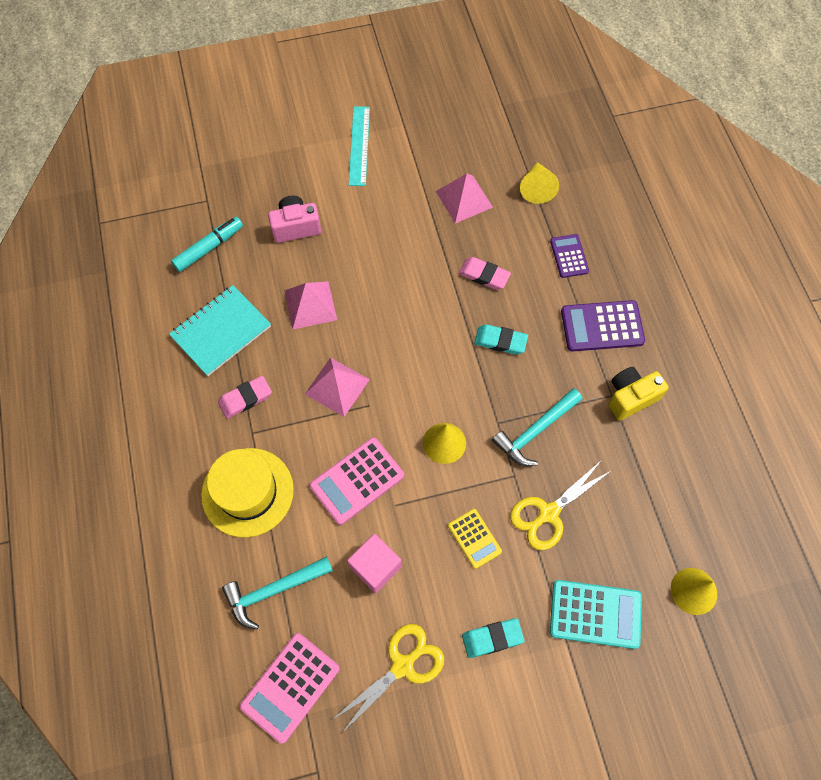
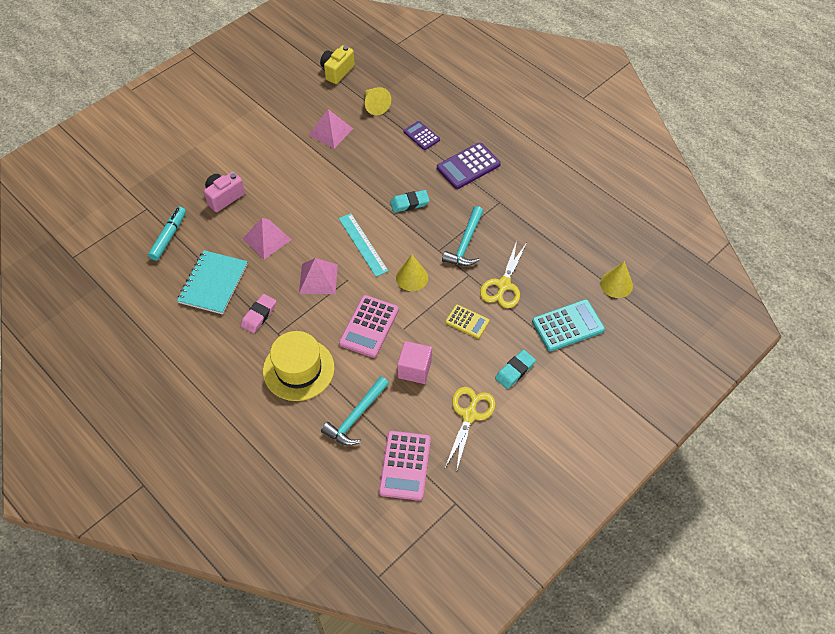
camera: 30 degrees left, 10 degrees down
turquoise ruler [349,106,370,186] -> turquoise ruler moved to [339,213,388,277]
pink eraser [459,257,511,290] -> none
yellow camera [608,367,669,421] -> yellow camera moved to [320,45,355,84]

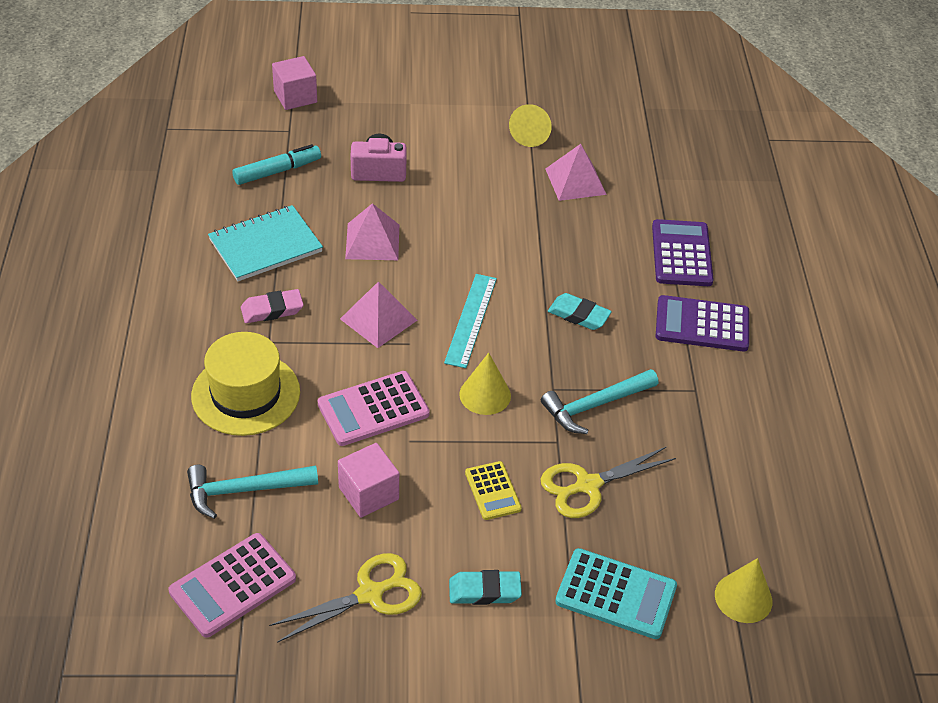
camera: 40 degrees right, 10 degrees down
yellow camera [320,45,355,84] -> none
yellow cone [365,87,391,115] -> yellow cone moved to [509,104,552,147]
purple calculator [404,121,440,150] -> purple calculator [652,219,714,286], size x1.63
none -> pink cube [272,56,317,110]

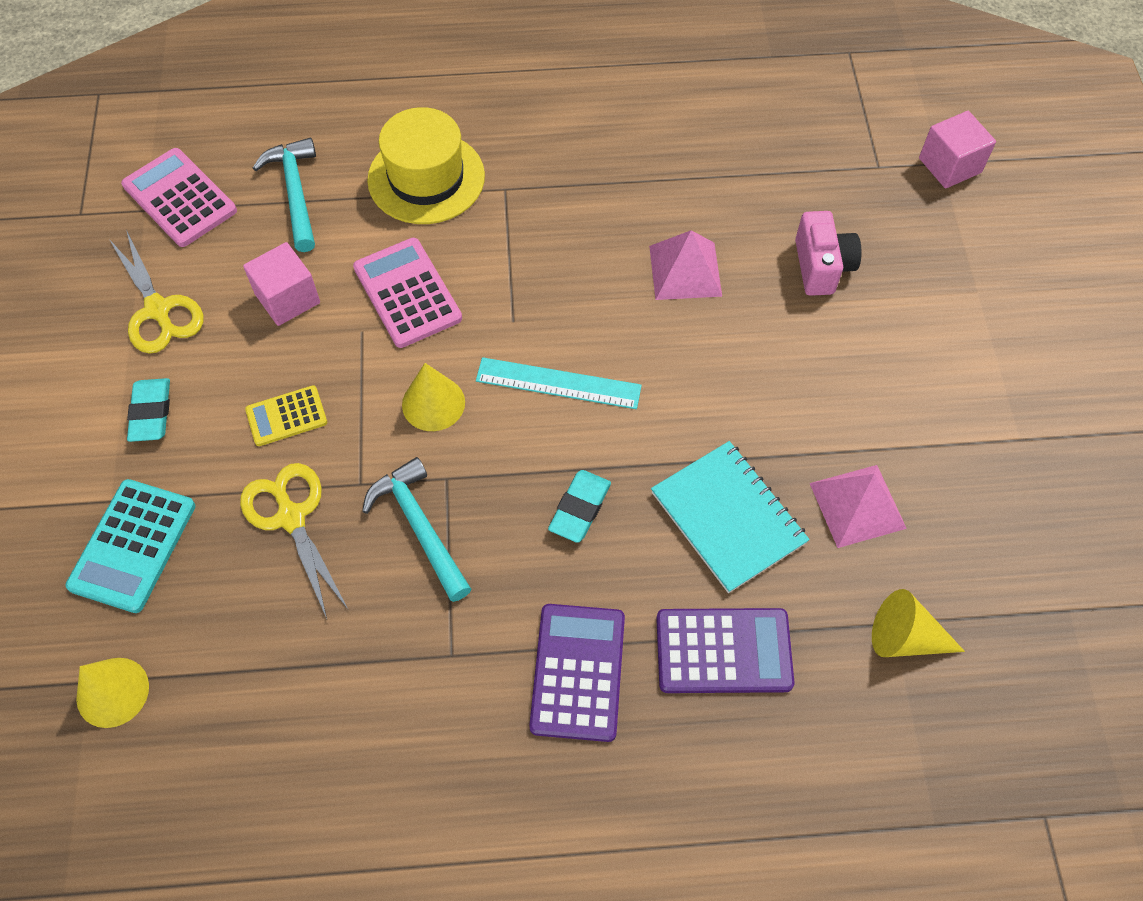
camera: 90 degrees right, 15 degrees up
turquoise notebook [208,205,323,282] -> turquoise notebook moved to [651,441,810,593]
turquoise marker [233,144,321,185] -> none
pink eraser [241,289,304,323] -> none
pink pyramid [340,281,417,348] -> none
yellow cone [509,104,552,147] -> yellow cone moved to [872,589,965,657]

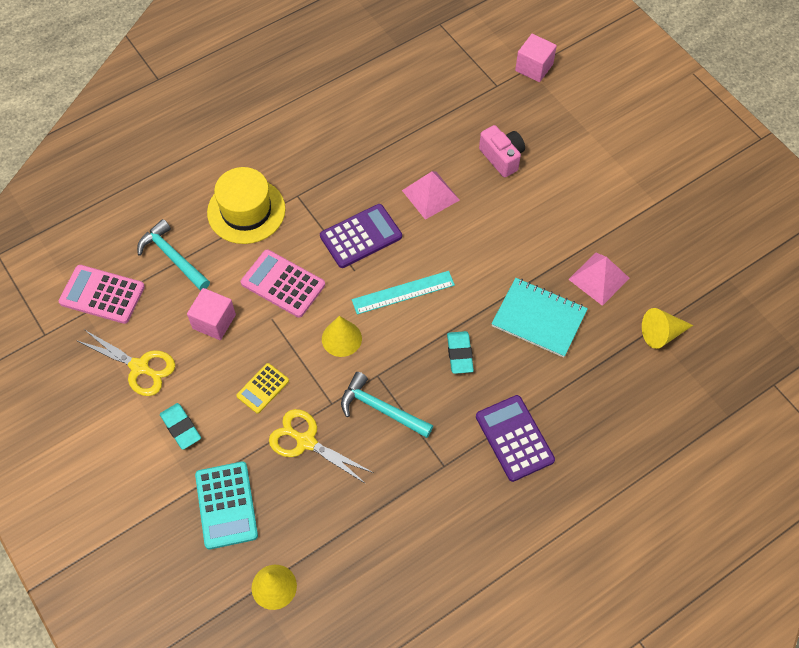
camera: 30 degrees left, 0 degrees up
purple calculator [656,608,795,693] -> purple calculator moved to [320,204,402,268]

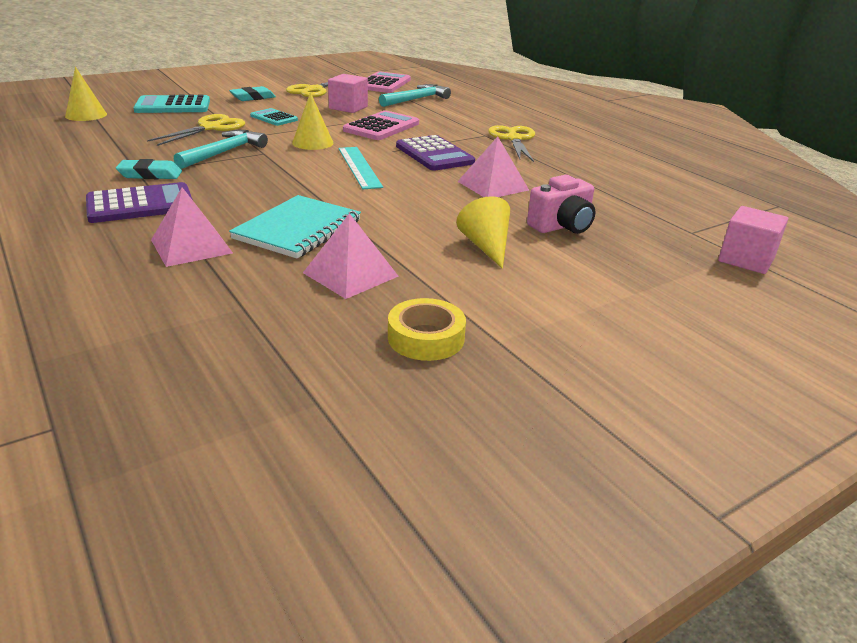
camera: 90 degrees right, 30 degrees down
yellow hat [207,167,286,244] -> none
yellow calculator [236,363,289,414] -> turquoise calculator [250,108,298,126]
turquoise eraser [447,331,474,374] -> turquoise eraser moved to [116,159,182,179]
yellow cone [642,308,693,349] -> yellow cone moved to [456,196,510,269]
none -> pink pyramid [151,187,233,267]
none -> yellow tape [388,298,466,361]
none -> yellow scissors [488,125,535,162]

